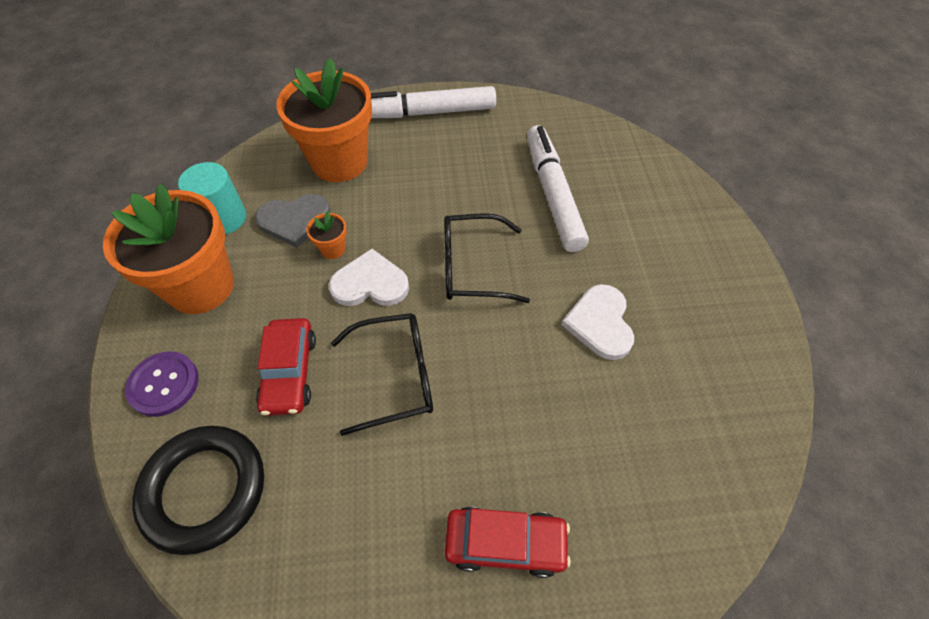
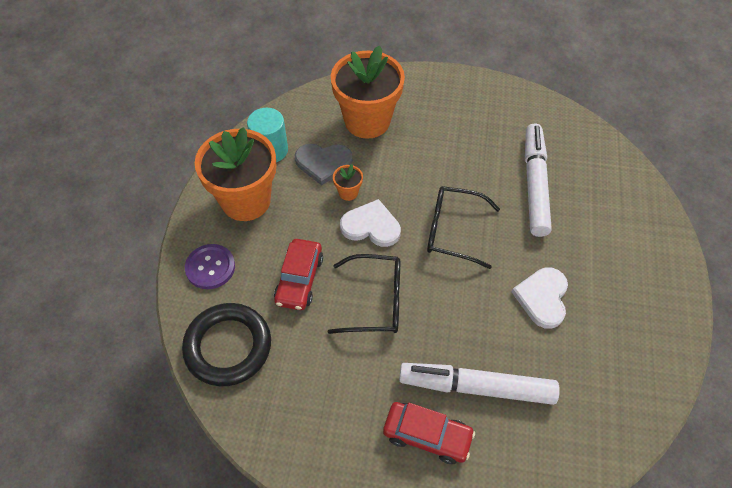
camera: 15 degrees right, 0 degrees up
white marker [371,86,496,118] -> white marker moved to [399,363,560,405]

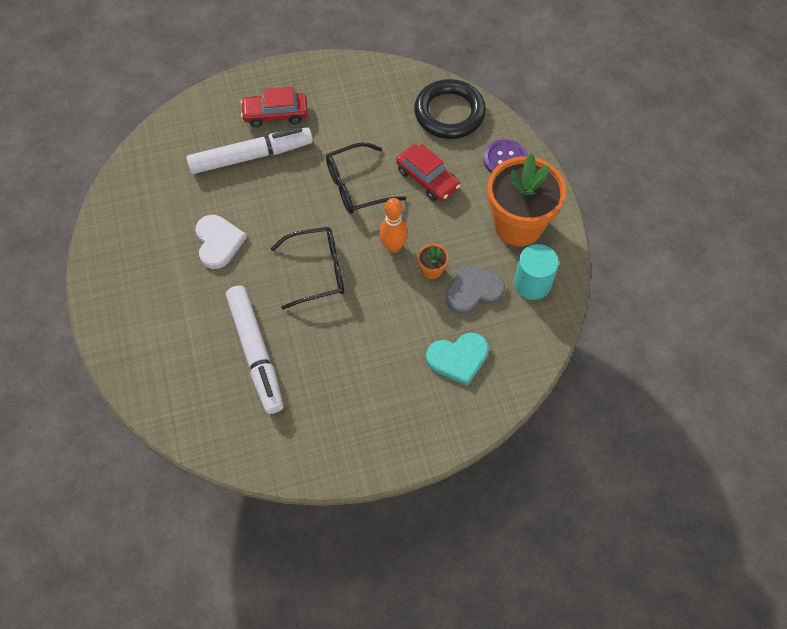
camera: 155 degrees right, 5 degrees up
red car [274,239,323,310] -> red car turned 150 degrees clockwise [396,144,460,201]
orange flower pot [331,45,405,139] -> turquoise heart [426,333,489,386]
white heart [340,199,401,247] -> orange bowling pin [379,198,408,253]

